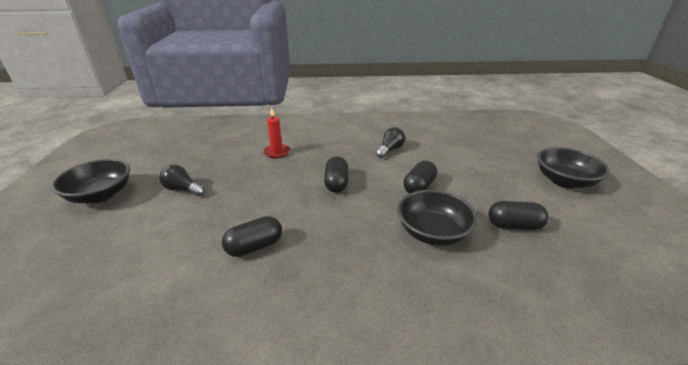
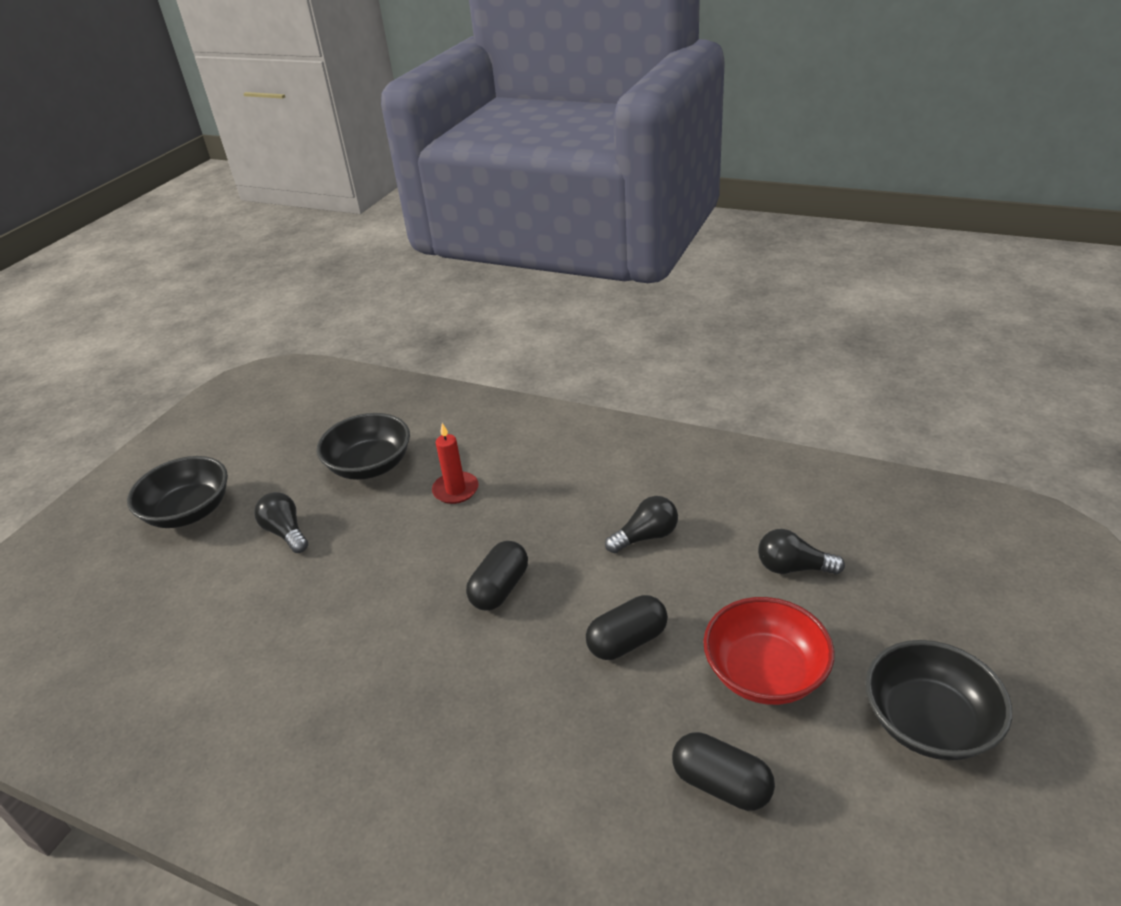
camera: 30 degrees right, 5 degrees up
black capsule [222,216,282,257] -> none
black bowl [397,190,477,246] -> black bowl moved to [317,413,410,480]
none -> red bowl [703,597,835,705]
none -> black light bulb [758,529,845,575]

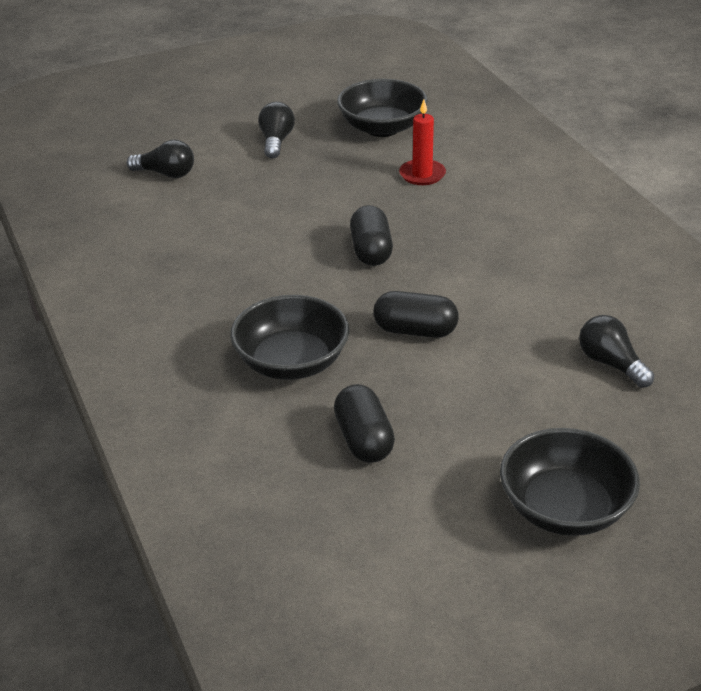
camera: 40 degrees right, 0 degrees up
black bowl [127,456,228,528] -> black bowl moved to [230,295,349,380]
black capsule [466,541,528,610] -> black capsule turned 75 degrees counterclockwise [350,205,393,266]
black light bulb [605,496,678,553] -> black light bulb moved to [126,140,194,178]
red bowl [703,597,835,705] -> none

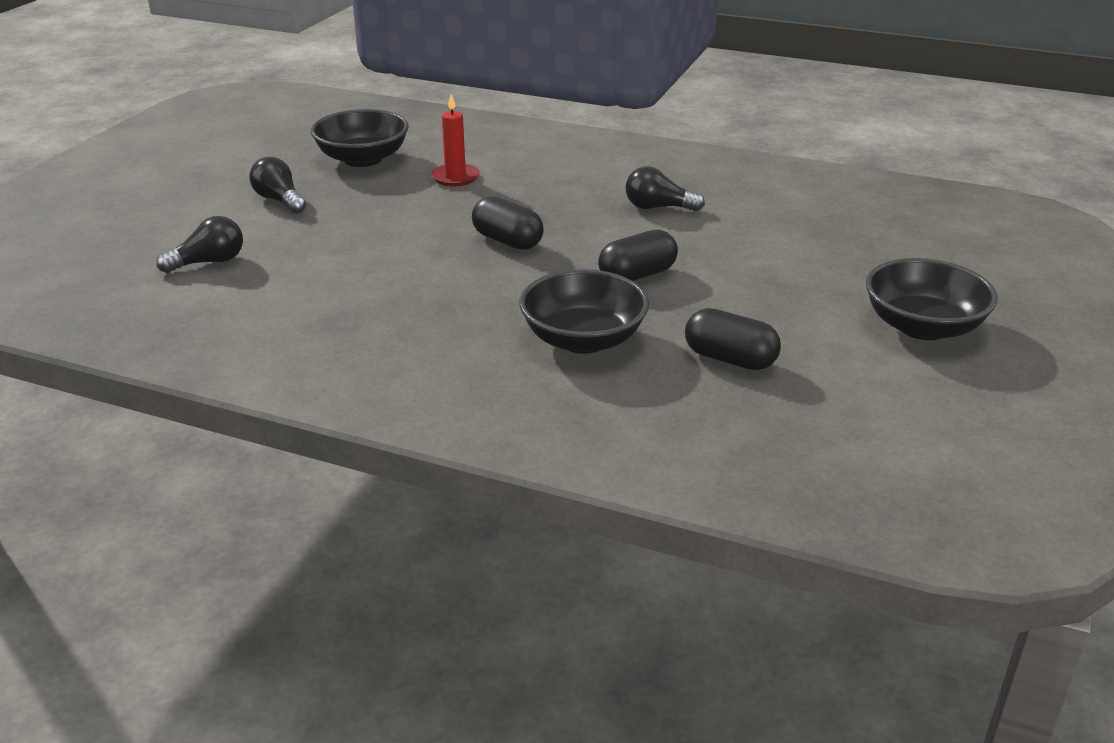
camera: 45 degrees left, 5 degrees down
black light bulb [579,315,654,388] -> black light bulb moved to [626,166,705,211]

